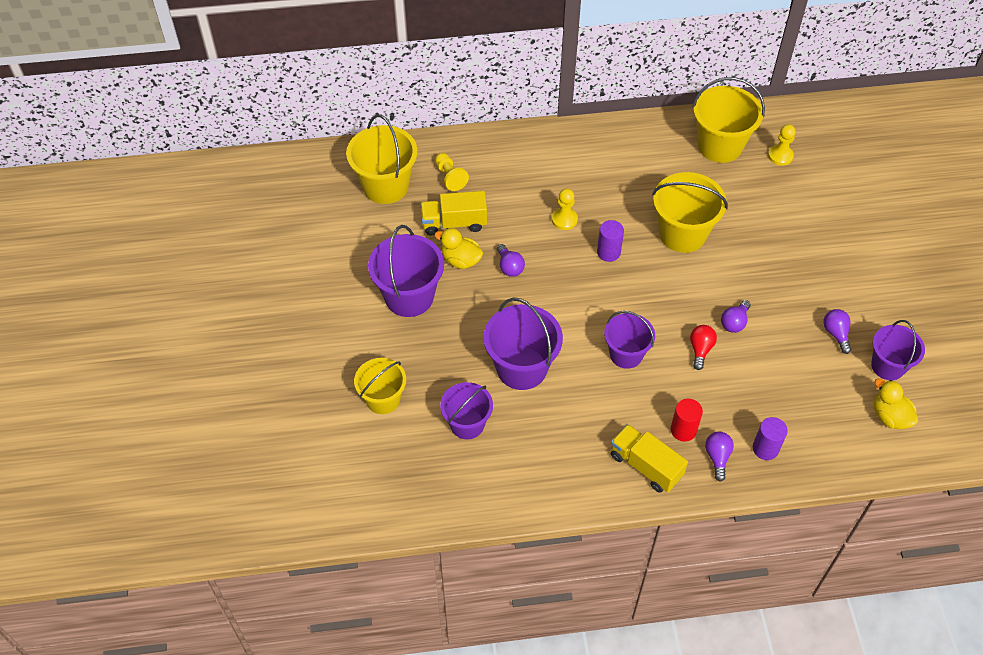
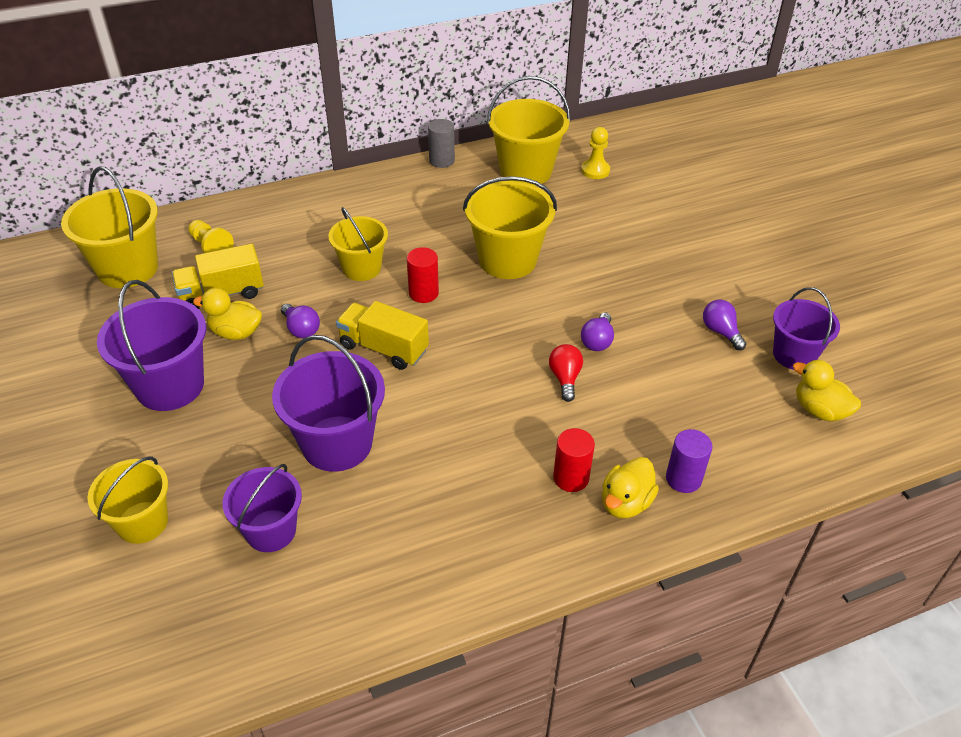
camera: 15 degrees left, 10 degrees down
yellow pawn [552,189,578,230] -> yellow bucket [328,207,388,281]
purple cylinder [597,220,624,262] -> red cylinder [407,247,439,303]
purple bucket [604,311,655,369] -> none
yellow truck [611,424,688,493] -> yellow truck moved to [336,301,429,370]
purple light bulb [705,431,734,482] -> yellow duck [602,457,659,518]
none -> grey cylinder [428,119,455,168]

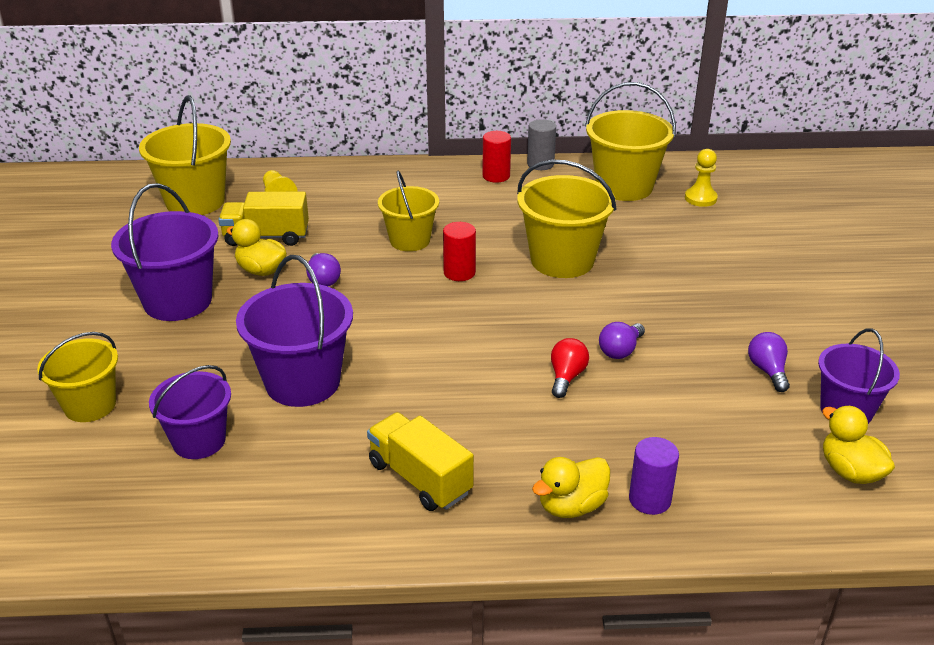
camera: 20 degrees right, 10 degrees down
yellow truck [336,301,429,370] -> yellow truck moved to [367,412,474,511]
red cylinder [553,428,595,492] -> red cylinder moved to [482,131,511,183]

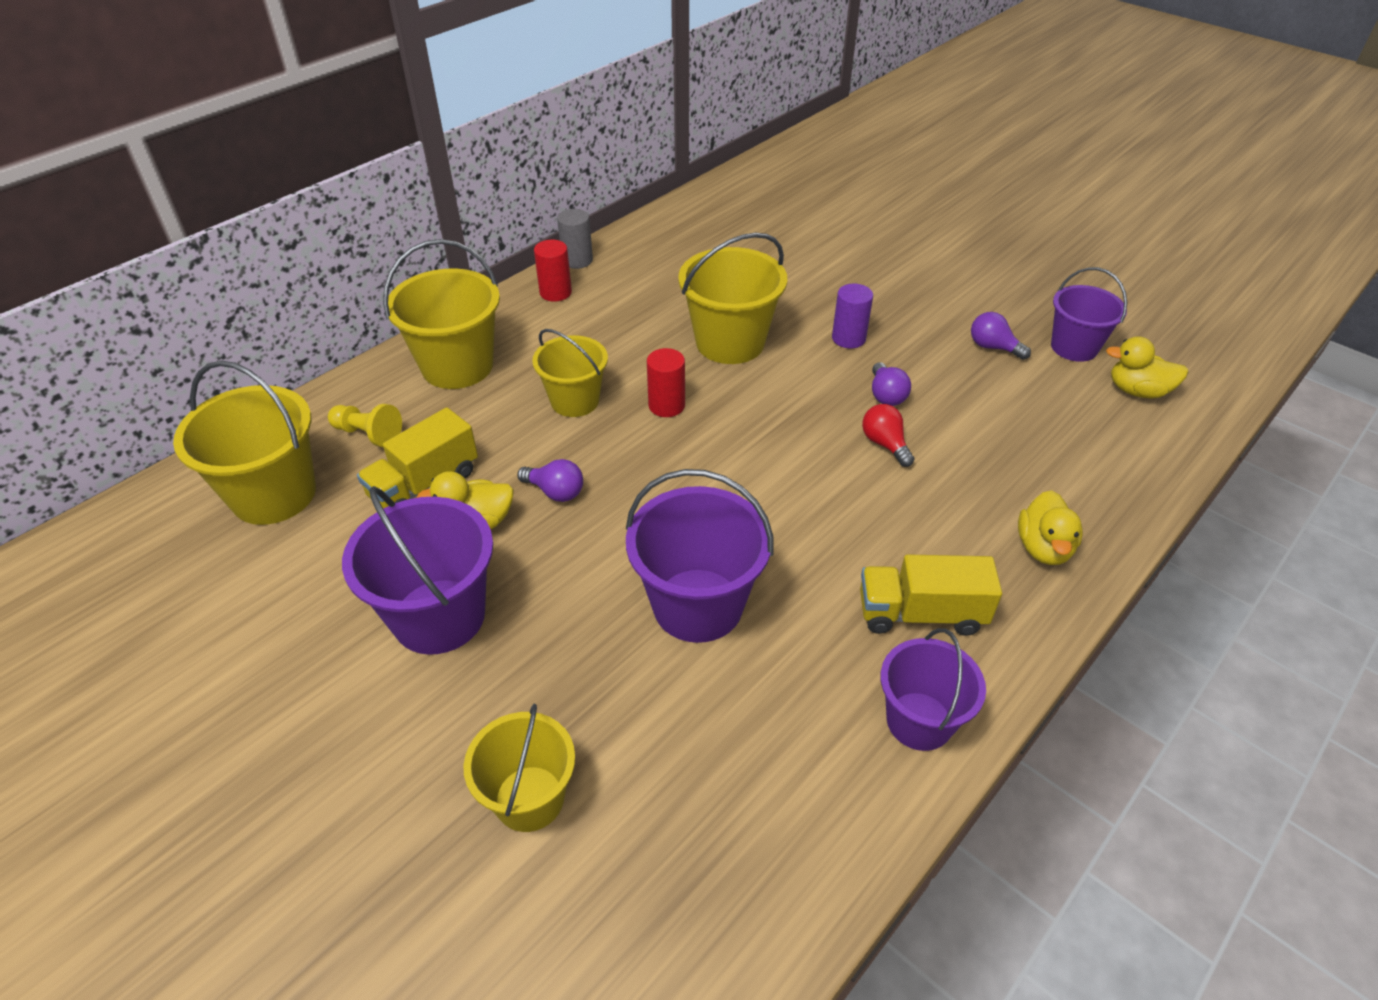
camera: 45 degrees left, 10 degrees up
purple bucket [149,365,231,459] -> purple bucket moved to [881,628,986,751]
yellow bucket [585,82,676,201] -> yellow bucket moved to [383,239,500,389]
purple cylinder [629,437,679,515] -> purple cylinder moved to [832,284,873,348]
yellow pawn [685,149,718,207] -> none

